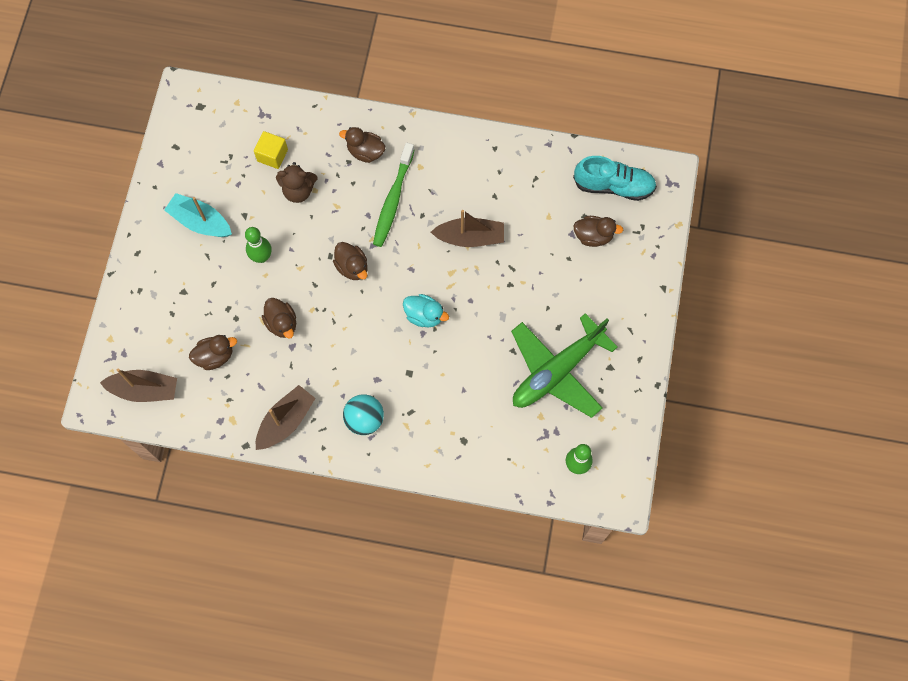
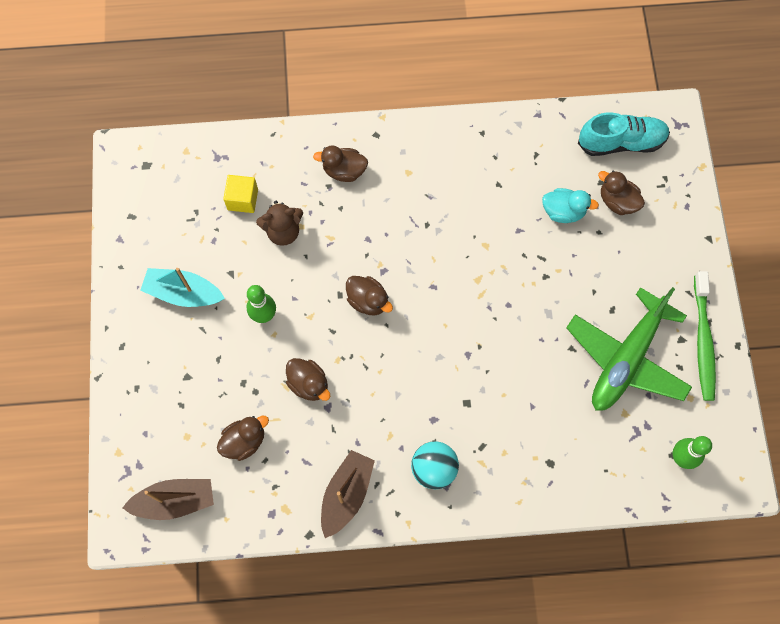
camera: 15 degrees left, 0 degrees up
green toothbrush [373,143,414,247] -> green toothbrush moved to [694,271,716,401]
turquoise duck [403,294,449,328] -> turquoise duck moved to [542,188,599,223]
brown boat [431,210,504,247] -> none
brown duck [573,216,623,247] -> brown duck turned 135 degrees counterclockwise [598,171,645,215]

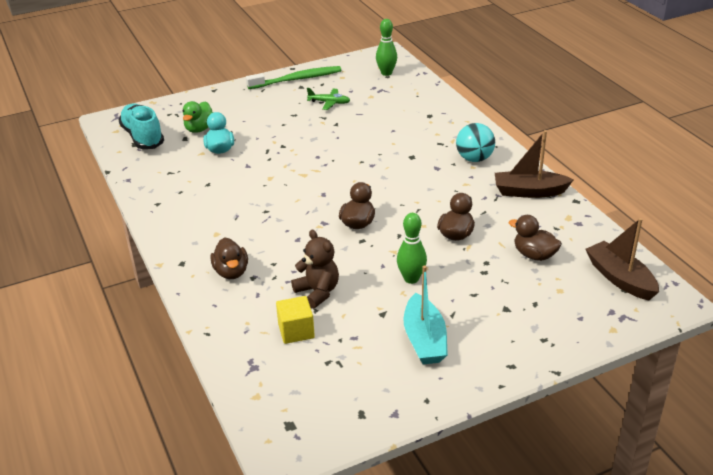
camera: 110 degrees left, 35 degrees down
green plane [566,287,692,411] -> green plane [307,88,350,110], size x0.41
brown duck [598,171,645,215] -> green duck [183,101,214,133]

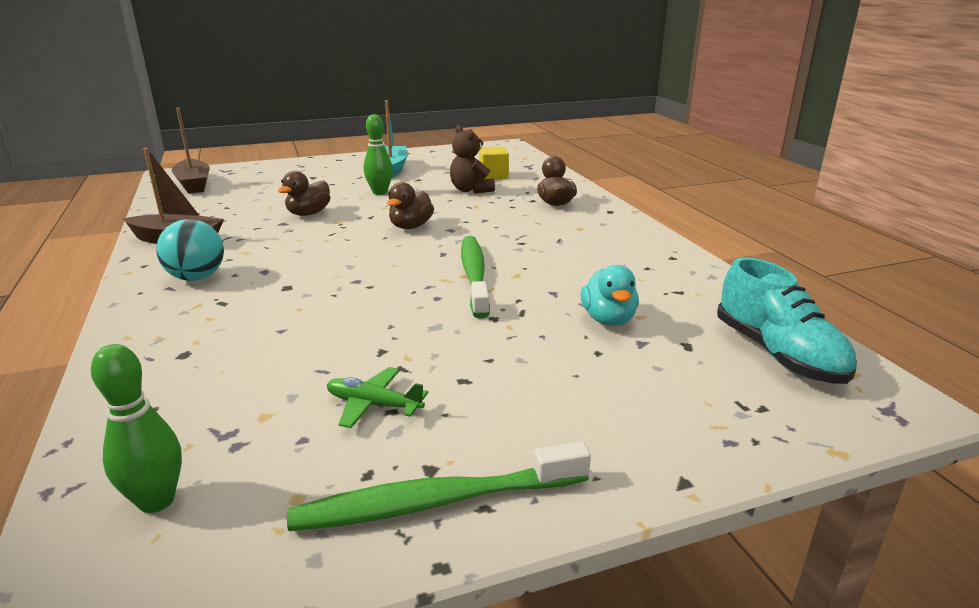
camera: 175 degrees left, 10 degrees down
green duck [183,101,214,133] -> none
brown duck [509,215,562,261] -> none
none -> green toothbrush [461,236,490,318]

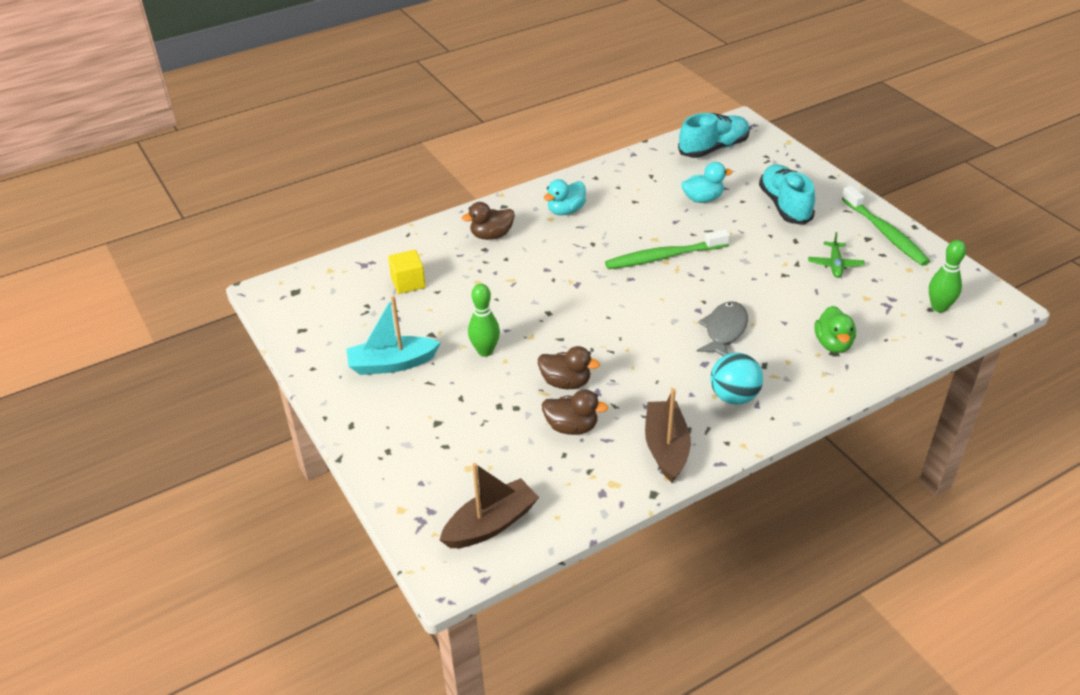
camera: 100 degrees left, 15 degrees up
brown duck [387,182,434,229] -> brown duck moved to [542,390,608,435]
brown teddy bear [450,125,495,193] -> none
none -> turquoise duck [544,179,586,215]
none -> grey fish [697,301,748,356]
none -> turquoise shoe [759,164,815,225]
none -> green duck [814,306,856,353]

